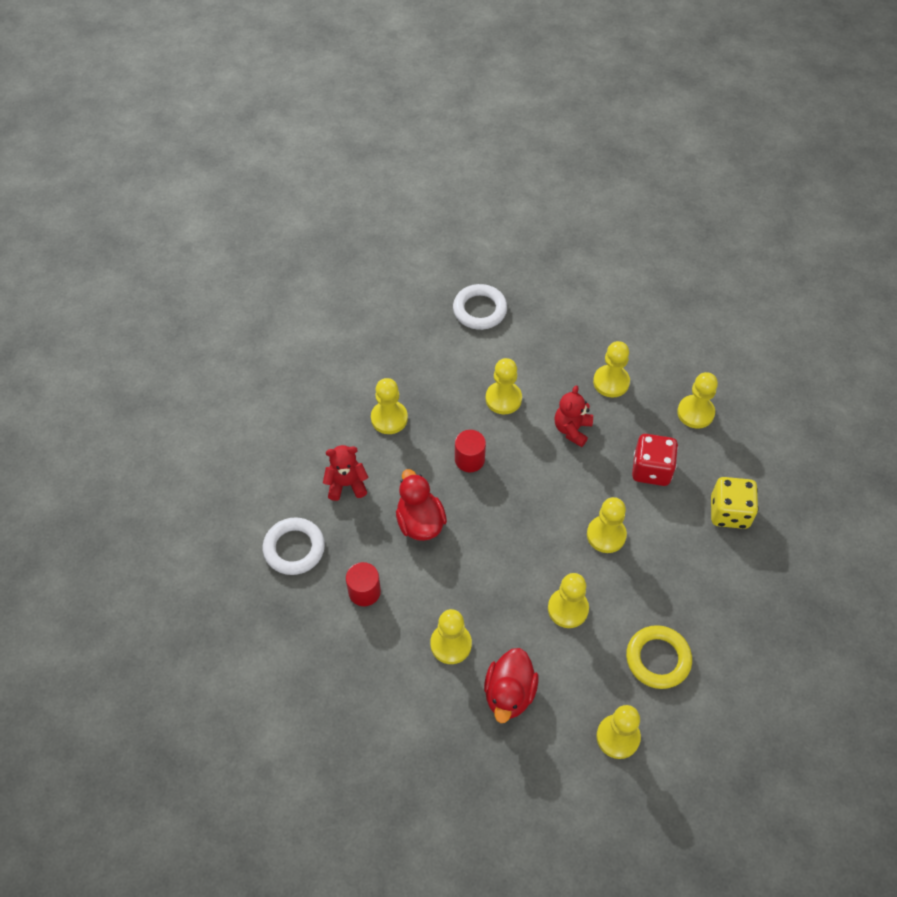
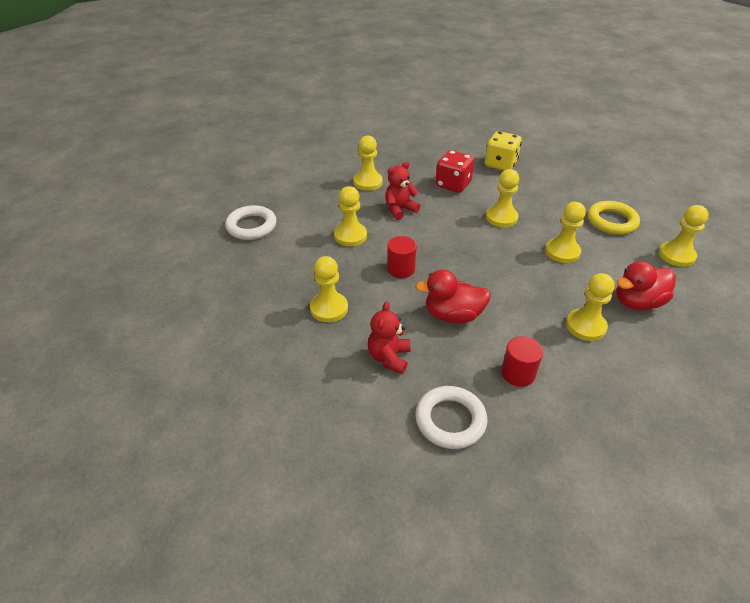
camera: 70 degrees left, 15 degrees down
red duck [484,648,539,723] -> red duck turned 120 degrees clockwise [616,261,676,310]
red teddy bear [554,385,593,447] -> red teddy bear turned 105 degrees clockwise [385,162,420,220]
yellow pawn [677,372,718,429] -> none

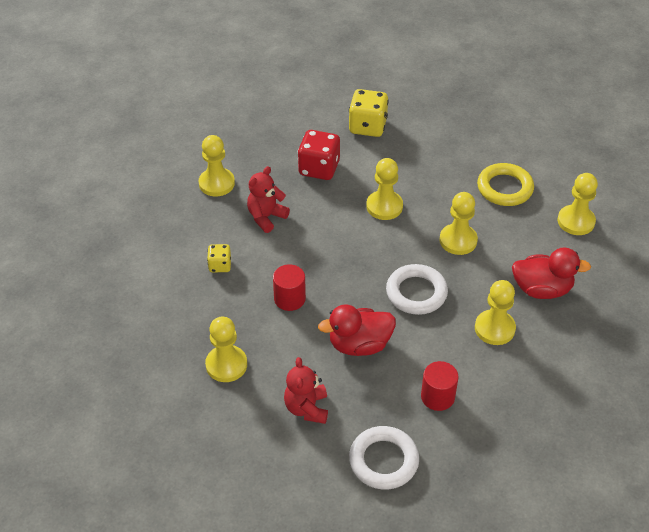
camera: 15 degrees left, 5 degrees up
white ring [225,205,277,240] -> white ring moved to [386,264,448,315]
yellow pawn [334,186,367,246] -> yellow dice [207,244,231,272]
red duck [616,261,676,310] -> red duck turned 135 degrees counterclockwise [512,248,591,299]

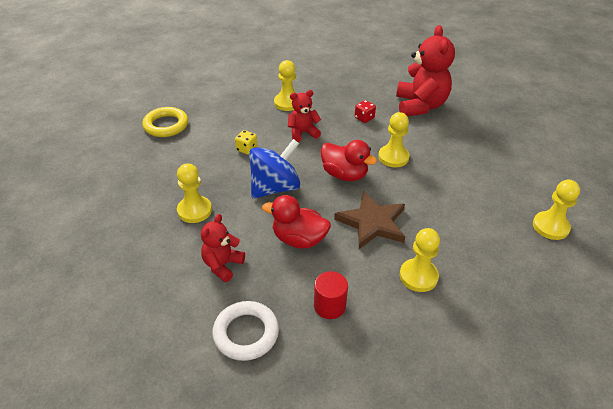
camera: 30 degrees right, 5 degrees down
red cylinder [273,264,306,311] -> blue spinning top [249,139,300,199]
red dice [298,130,340,180] -> red dice [355,100,376,123], size x0.56
yellow dice [349,89,389,137] -> red teddy bear [396,25,455,116]
white ring [386,264,448,315] -> brown star [334,191,405,249]
yellow pawn [440,192,478,255] -> none
yellow ring [477,163,534,206] -> yellow ring moved to [142,107,188,137]
red duck [512,248,591,299] -> red duck moved to [321,140,377,181]

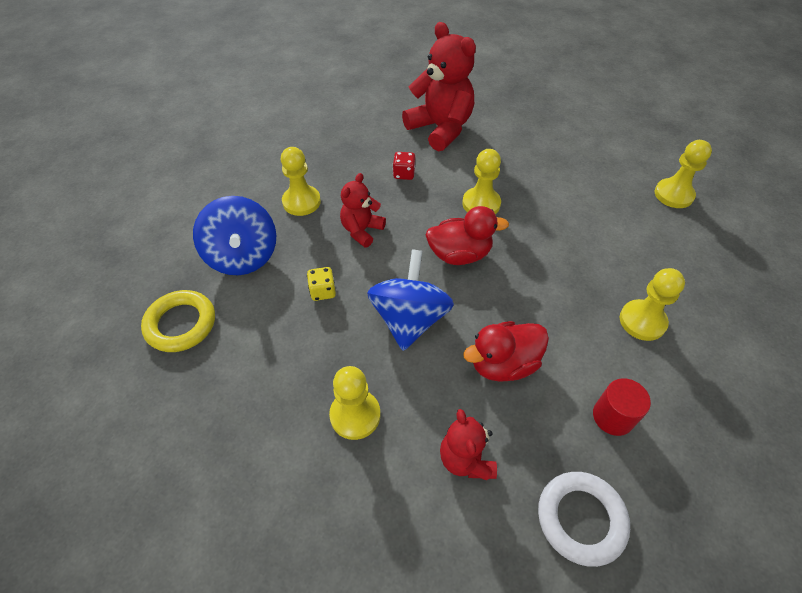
camera: 40 degrees left, 10 degrees up
brown star [334,191,405,249] -> none
none -> blue spinning top [193,196,276,275]

